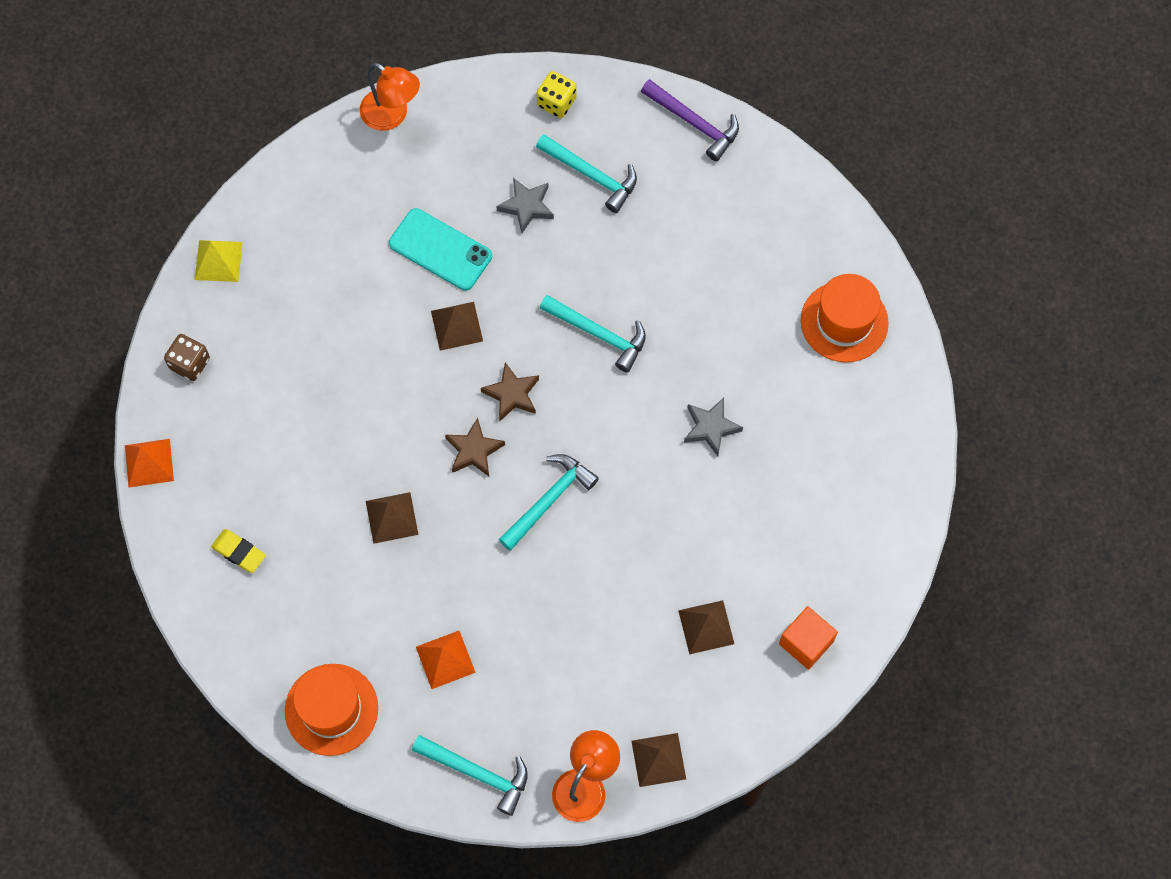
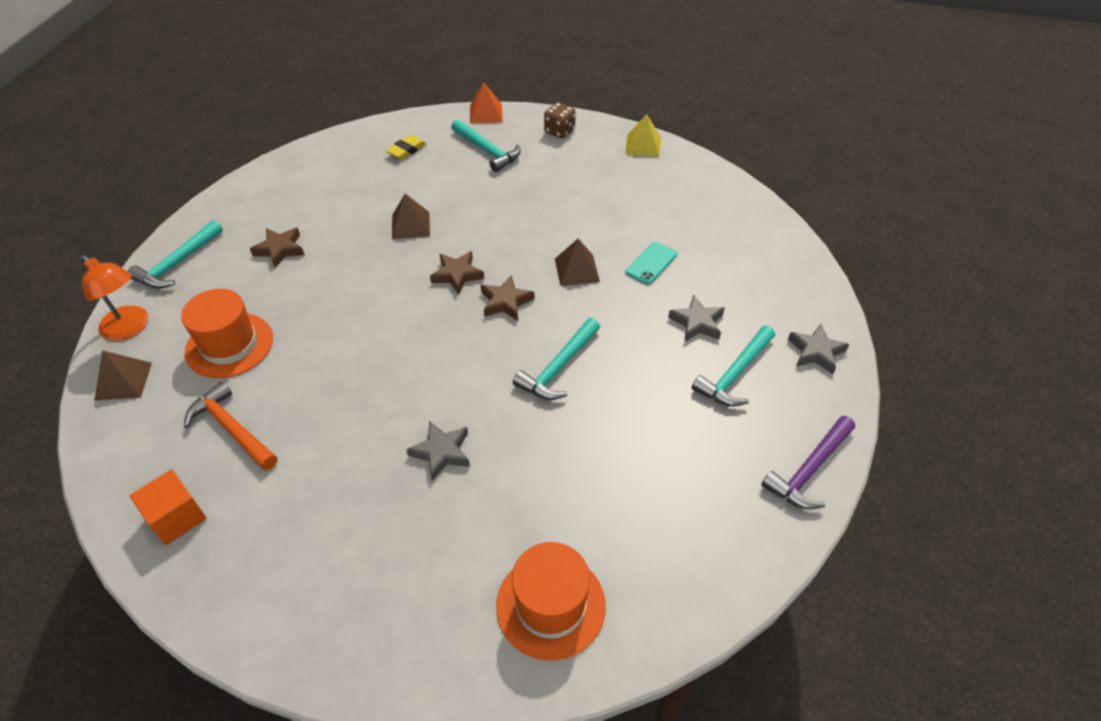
camera: 95 degrees right, 20 degrees down
orange hat [285,664,378,756] -> orange hat moved to [181,289,273,378]
orange lamp [360,63,420,131] -> none
turquoise phone [389,208,492,291] -> turquoise phone [626,242,678,285], size x0.65
orange pyramid [416,631,476,689] -> brown star [250,228,304,268]
turquoise hammer [499,454,599,551] -> turquoise hammer moved to [451,119,520,172]
yellow dice [537,71,577,118] -> grey star [788,324,849,374]
brown pyramid [678,600,734,654] -> orange hammer [184,381,277,471]

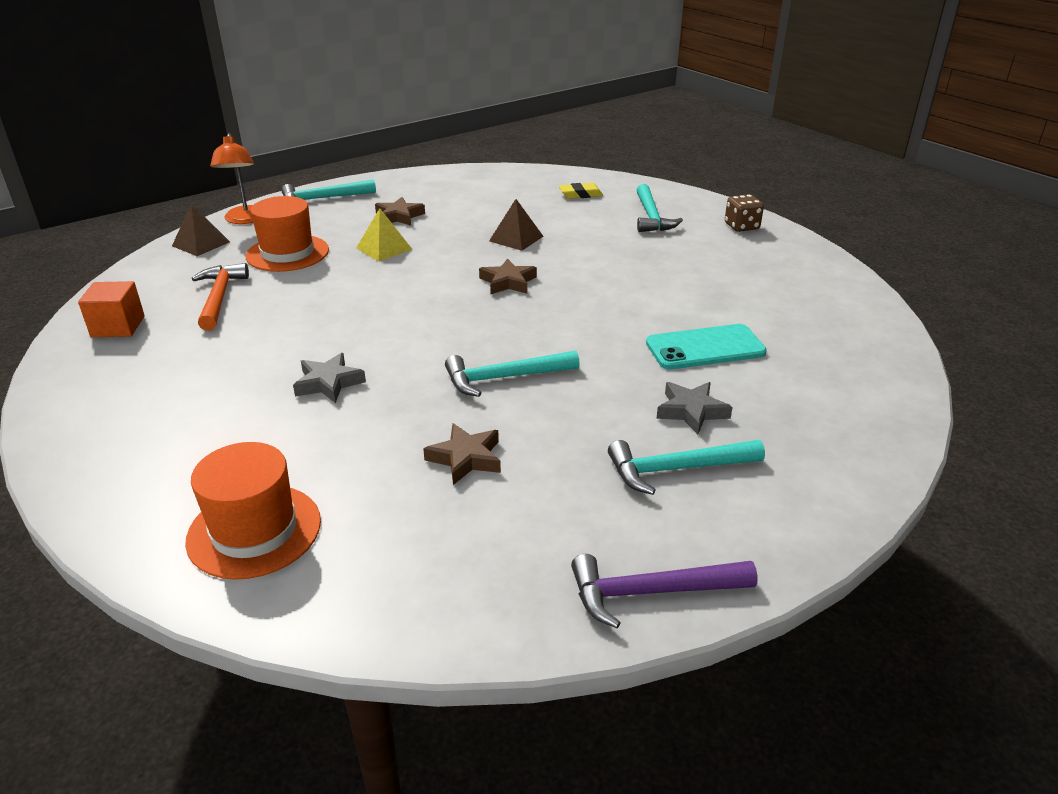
camera: 40 degrees right, 15 degrees down
orange pyramid [470,83,503,124] -> none
brown star [481,275,534,321] -> brown star moved to [423,423,501,485]
brown pyramid [555,239,600,286] -> none
yellow pyramid [625,114,661,157] -> yellow pyramid moved to [356,208,412,262]
turquoise phone [626,242,678,285] -> turquoise phone [646,324,767,369], size x1.55
grey star [788,324,849,374] -> none

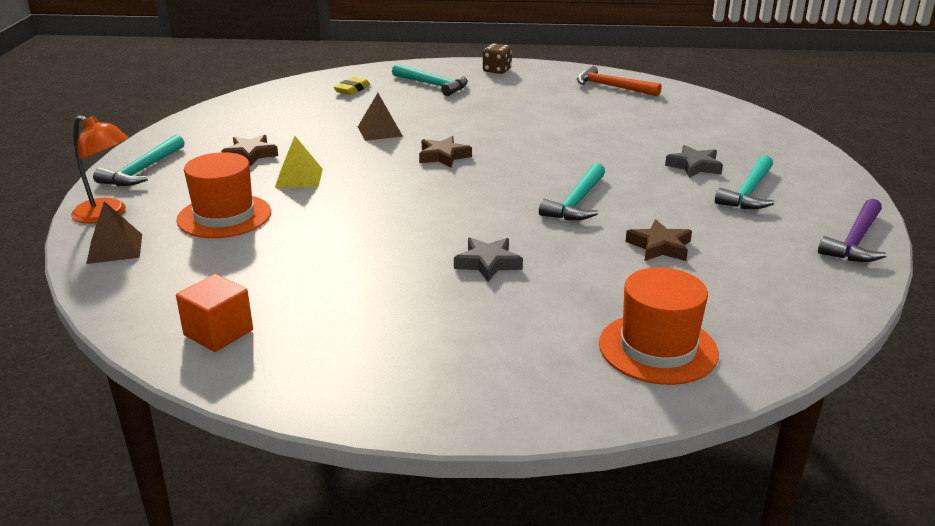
camera: 50 degrees left, 5 degrees down
orange hammer [192,263,249,331] -> orange hammer moved to [577,65,662,96]
turquoise phone [646,324,767,369] -> none

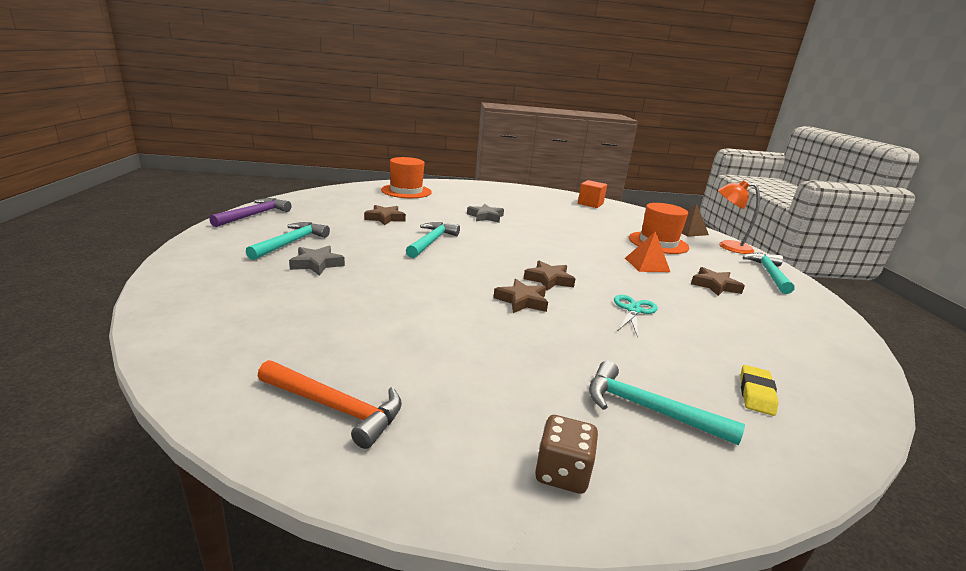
camera: 170 degrees right, 5 degrees down
yellow pyramid [275,136,323,188] -> orange pyramid [625,231,670,272]
brown pyramid [358,93,403,141] -> turquoise scissors [614,295,658,337]
none -> brown star [493,279,548,313]

